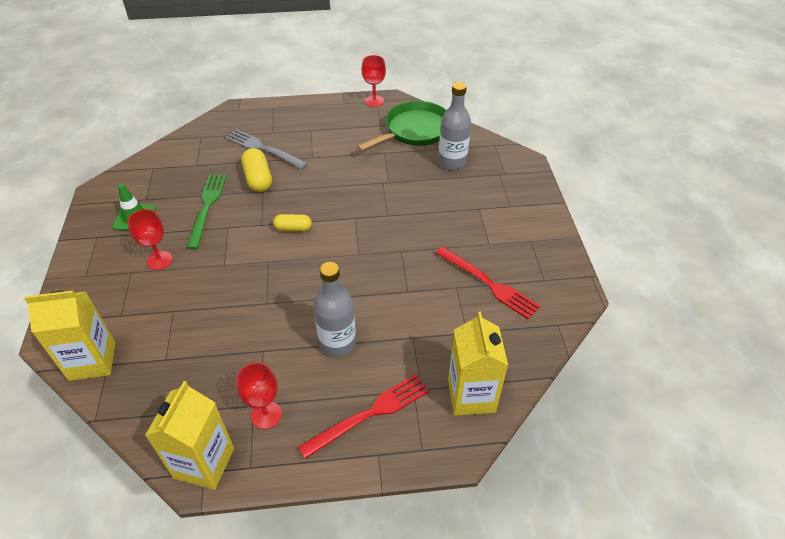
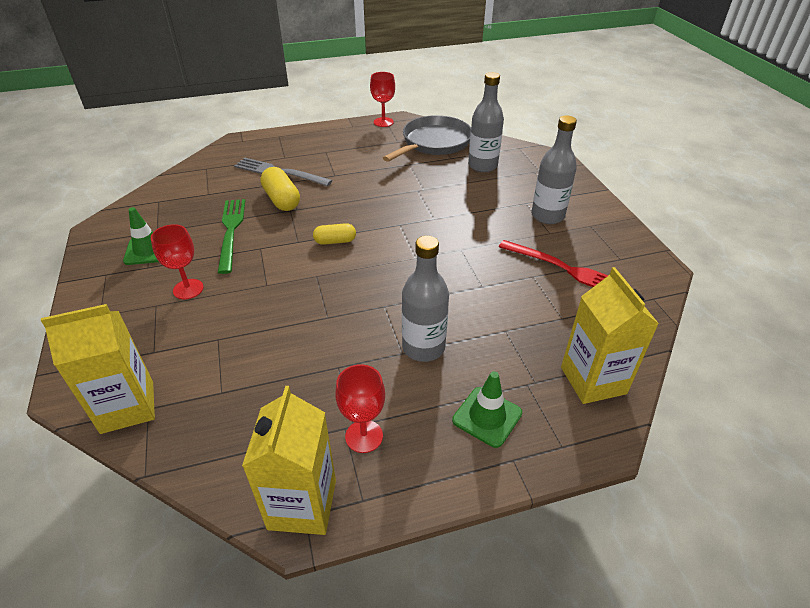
camera: 10 degrees left, 5 degrees down
red fork [298,374,429,459] -> green traffic cone [452,371,522,448]
green pan [357,101,446,151] -> grey pan [383,115,471,162]
none -> grey bottle [531,116,577,224]

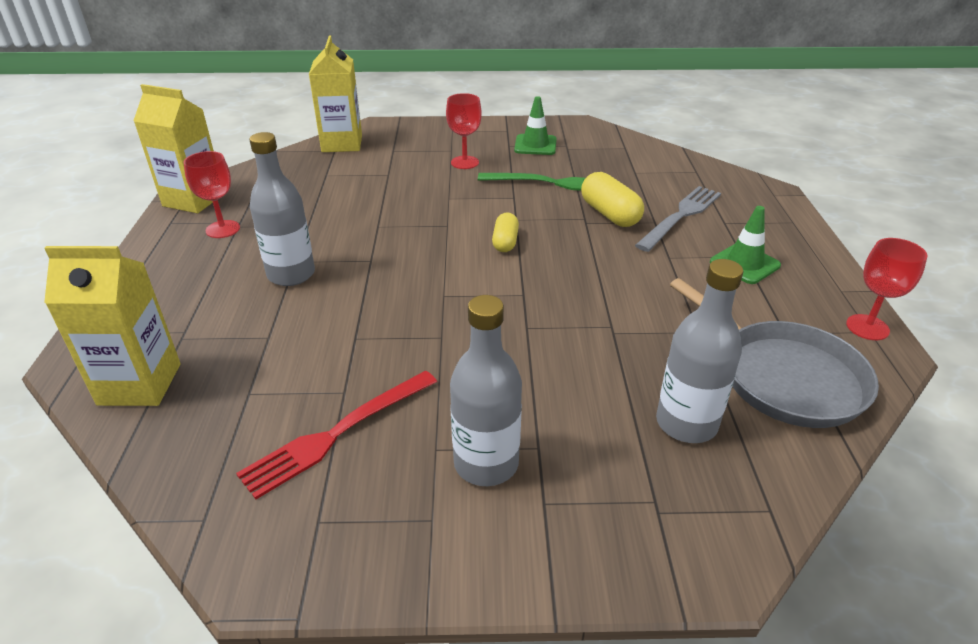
camera: 105 degrees right, 5 degrees down
yellow capsule [260,167,300,211] -> yellow capsule turned 75 degrees clockwise [581,172,644,227]
green traffic cone [452,371,522,448] -> green traffic cone moved to [710,206,781,284]

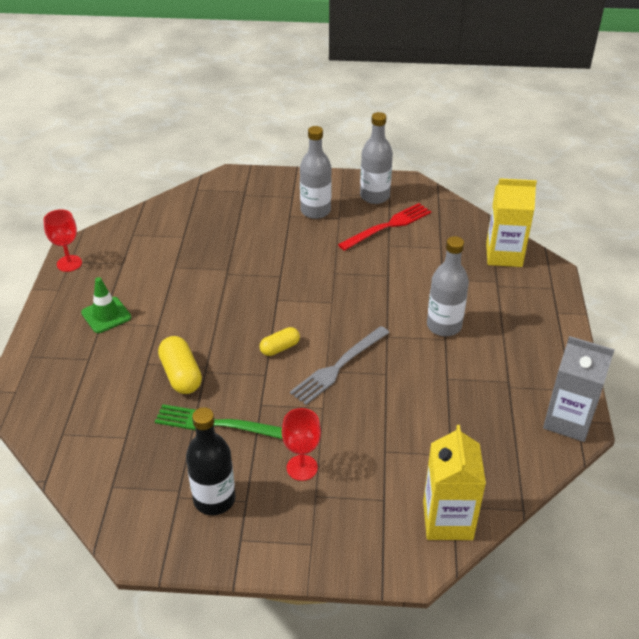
camera: 175 degrees left, 5 degrees up
yellow carton [133,84,214,213] -> grey carton [543,336,615,442]
red goblet [184,151,240,238] -> none
yellow capsule [492,212,519,252] -> yellow capsule turned 45 degrees clockwise [260,327,300,356]
green traffic cone [514,96,557,155] -> black bottle [186,407,236,515]
grey fork [635,186,721,252] -> grey fork moved to [290,326,390,405]
grey bottle [656,259,744,443] -> grey bottle moved to [360,112,393,204]
grey pan [670,278,879,428] -> none

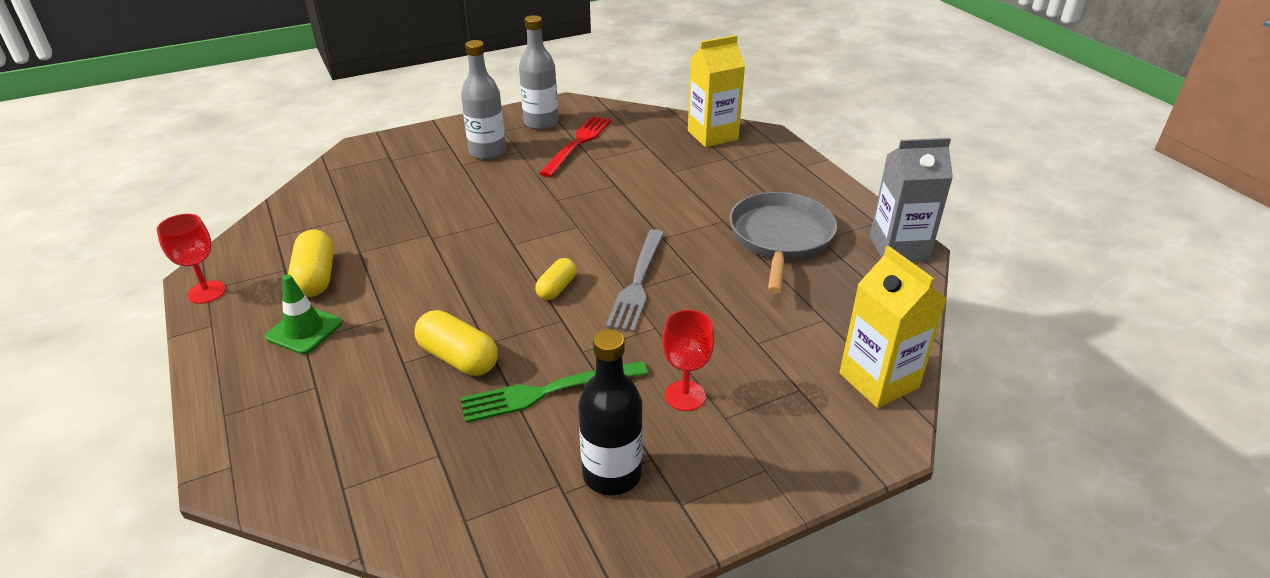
camera: 30 degrees left, 5 degrees down
grey bottle [427,236,469,336] -> none
none -> yellow capsule [288,230,334,297]
none -> grey pan [729,192,837,294]

